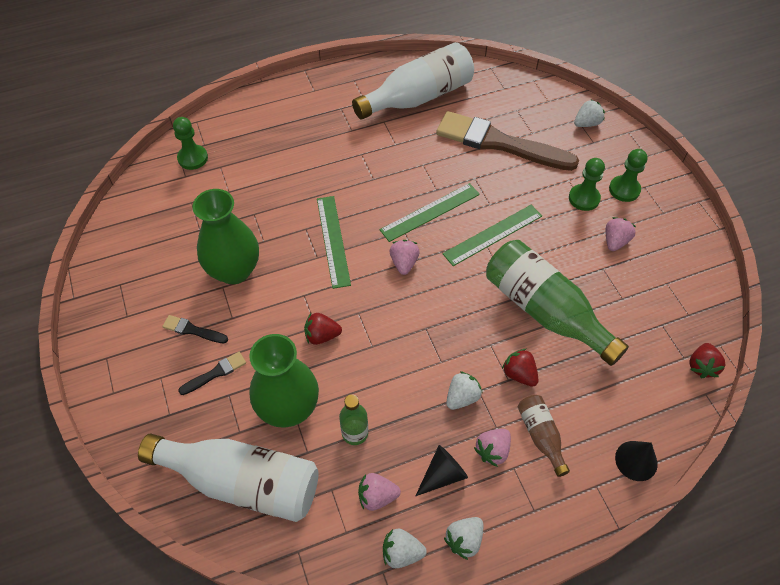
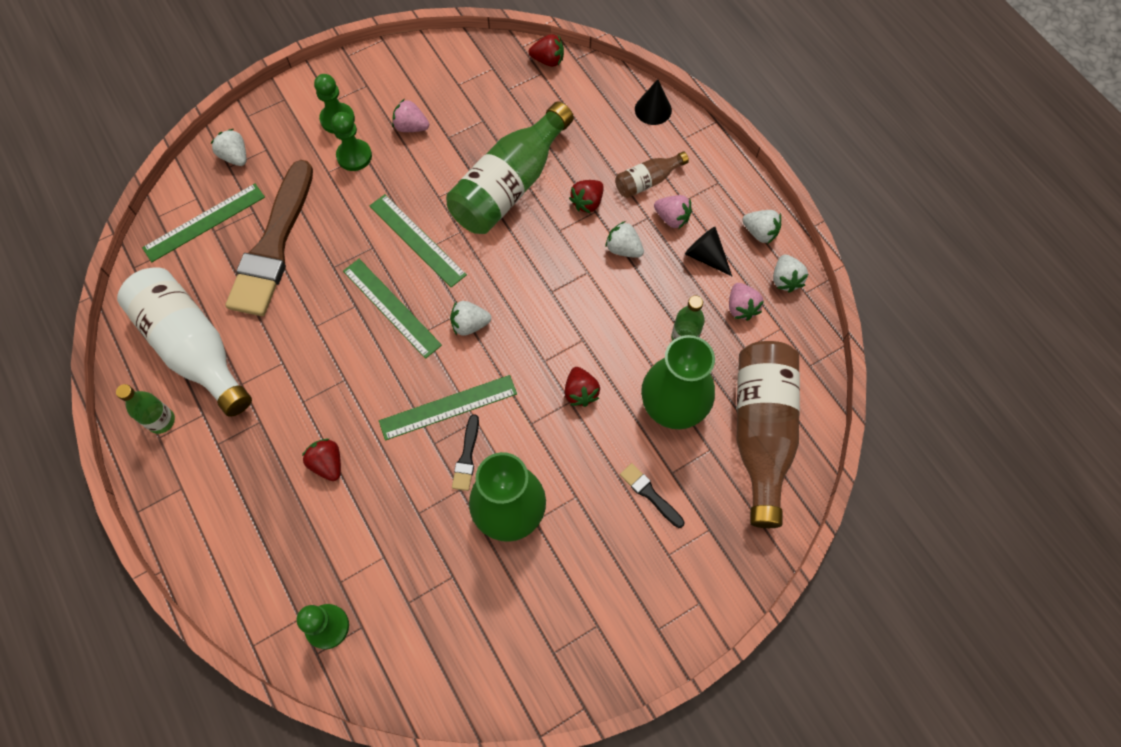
camera: 100 degrees left, 10 degrees up
white bottle [138,433,318,522] -> brown bottle [736,341,800,528]
black brush [162,315,228,344] -> black brush moved to [452,414,479,491]
pink strawberry [390,240,420,275] -> white strawberry [450,301,491,336]
none -> green bottle [116,384,175,434]
none -> green ruler [142,183,265,262]
none -> red strawberry [302,439,341,481]

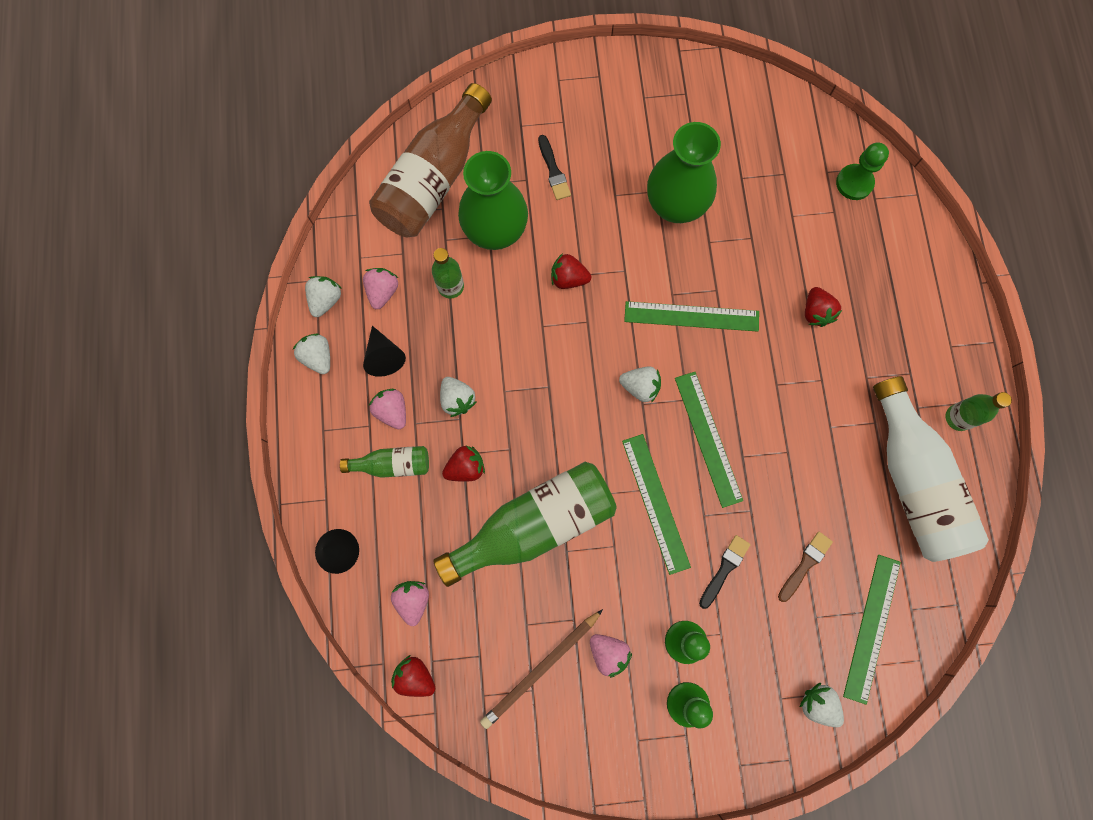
camera: 155 degrees left, 10 degrees up
green ruler [142,183,265,262] -> green ruler turned 60 degrees counterclockwise [843,555,901,705]
white strawberry [210,129,246,166] -> white strawberry turned 150 degrees clockwise [800,683,844,727]
brown brush [225,160,313,316] -> brown brush [778,532,833,602], size x0.40
black brush [452,414,479,491] -> black brush moved to [699,535,751,609]
red strawberry [565,367,600,407] -> red strawberry turned 90 degrees counterclockwise [551,253,591,289]
brown bottle [615,152,689,198] -> green bottle [340,446,429,478]
none -> pink strawberry [391,581,429,626]
none -> brown pencil [480,609,603,729]

